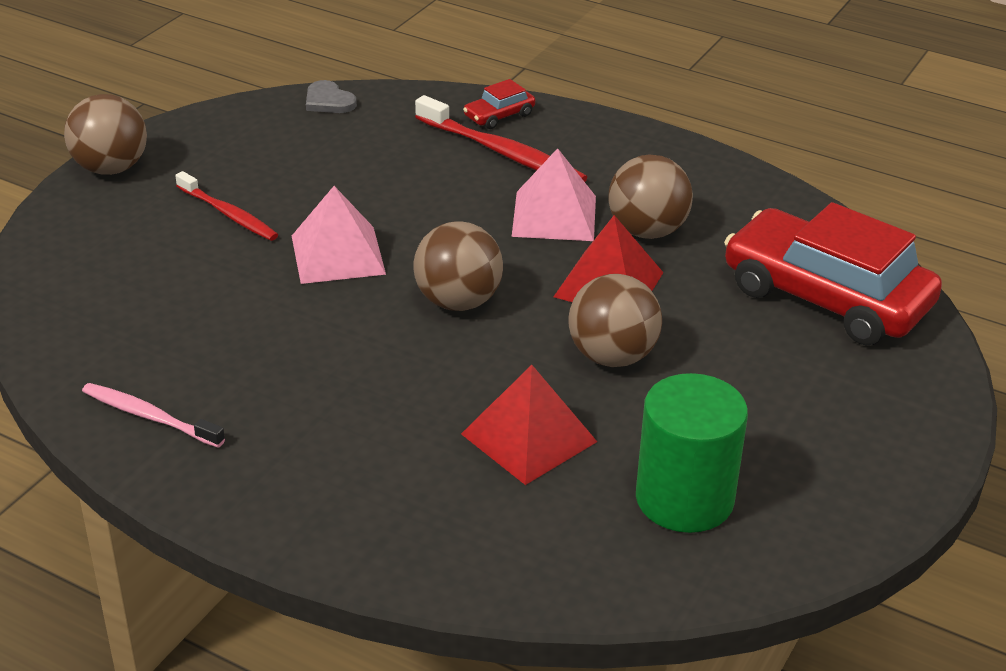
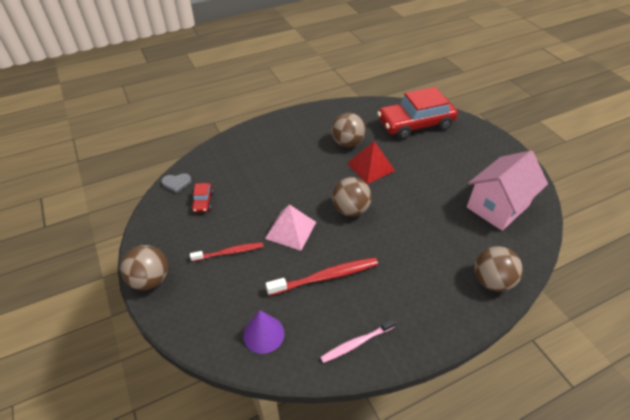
camera: 55 degrees left, 10 degrees up
red toothbrush [415,95,587,182] -> red toothbrush moved to [266,257,378,296]
red pyramid [461,365,597,485] -> none
red car [463,79,535,129] -> red car moved to [191,183,213,212]
pink pyramid [512,148,596,241] -> none
brown ball [568,274,662,367] -> brown ball moved to [474,246,523,291]
green cylinder [636,373,748,533] -> pink house [467,150,548,231]
none -> purple cone [243,310,284,354]

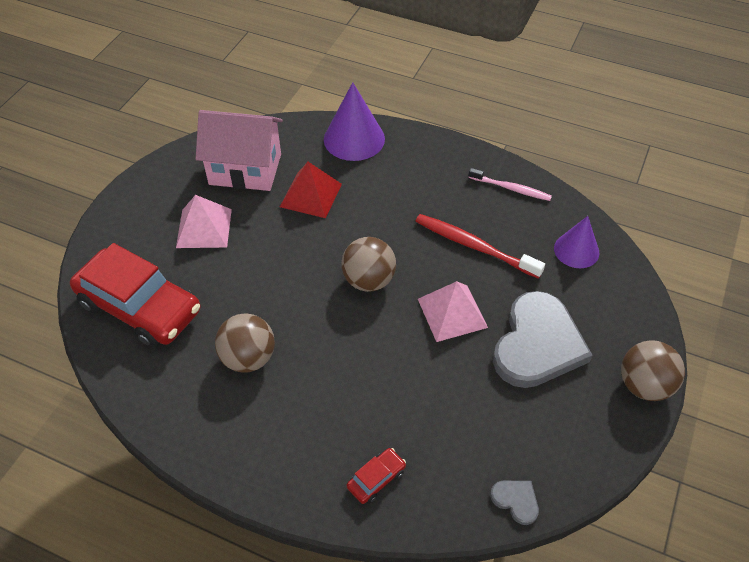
camera: 130 degrees left, 5 degrees up
red toothbrush [190,242,264,261] -> grey heart [493,291,593,388]
red car [191,183,213,212] -> red car moved to [347,448,406,504]
red pyramid [347,141,395,184] -> red pyramid moved to [280,162,342,218]
brown ball [474,246,523,291] -> purple cone [324,82,385,161]
none -> pink pyramid [176,195,232,248]

